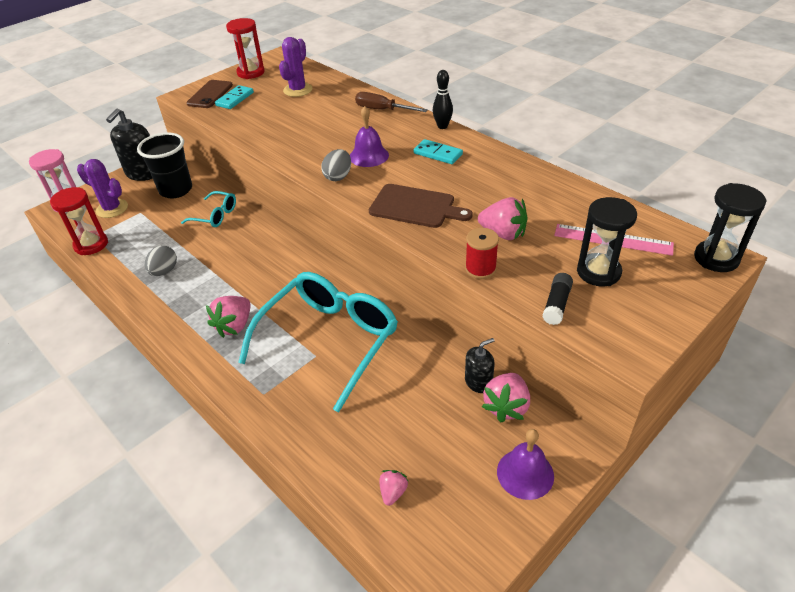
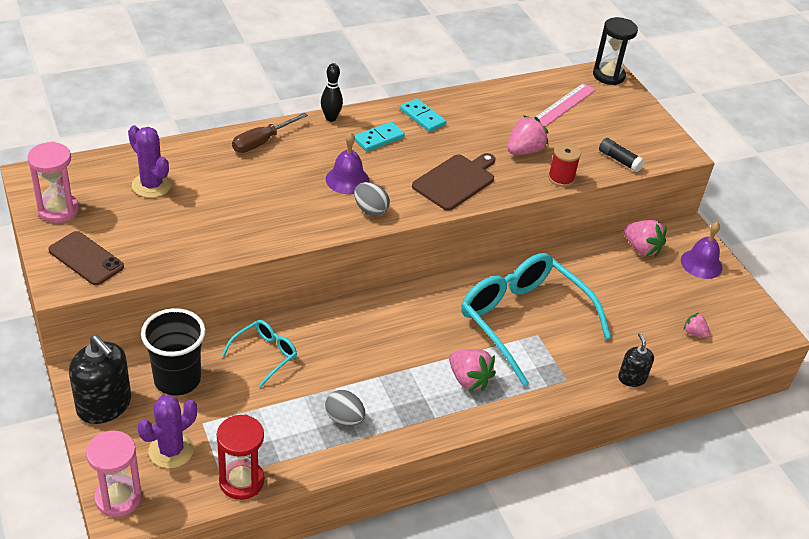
camera: 75 degrees left, 0 degrees up
turquoise domino [215,85,254,109] -> turquoise domino moved to [400,98,447,132]
red hourglass [226,18,265,79] -> pink hourglass [27,142,79,223]
black soap dispenser [465,338,495,393] -> black soap dispenser moved to [618,333,654,387]
black hourglass [577,197,637,286] -> none

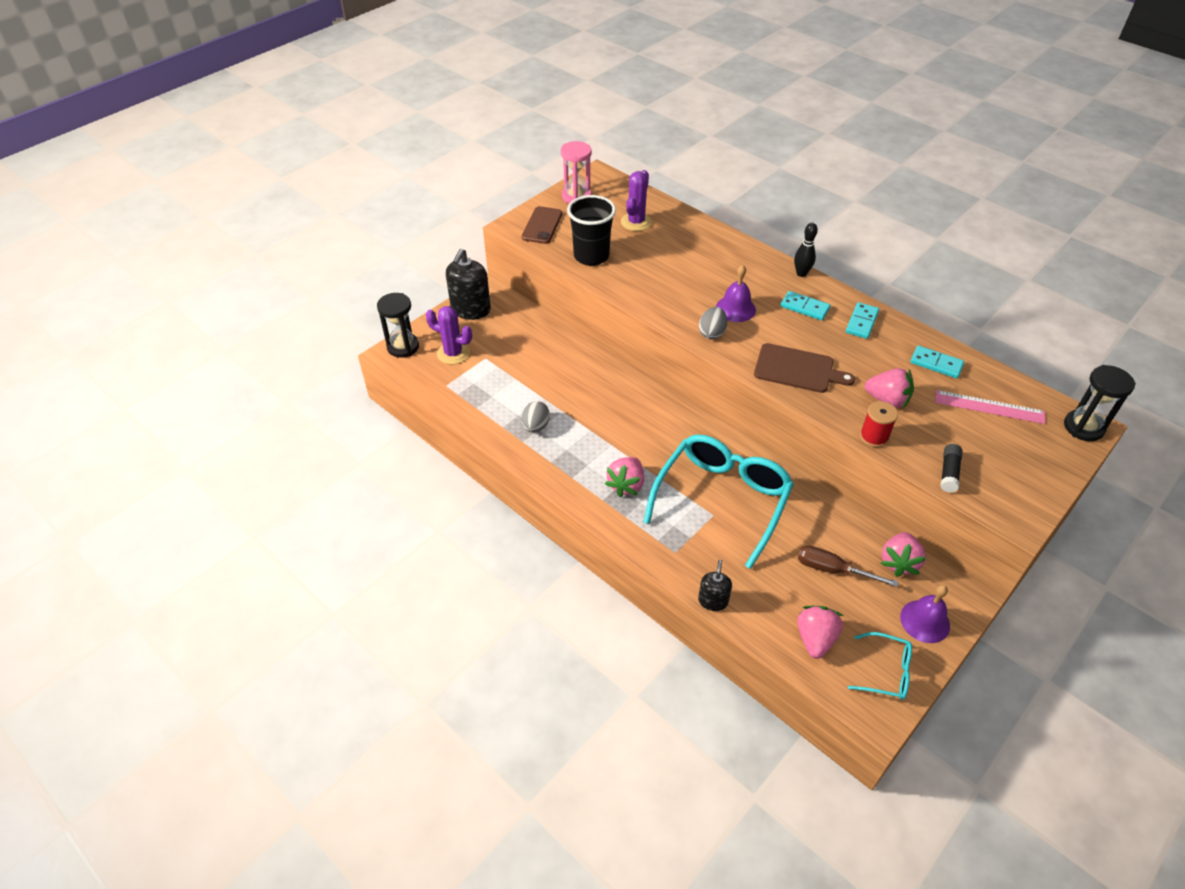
camera: 70 degrees right, 5 degrees up
pink hourglass [86,431,142,517] -> black hourglass [377,293,419,358]
black cup [141,308,206,395] -> black cup moved to [567,195,616,266]
red hourglass [217,415,264,500] -> none
turquoise glasses [222,320,297,387] -> turquoise glasses moved to [848,632,912,700]
brown screwdriver [232,112,308,153] -> brown screwdriver moved to [798,545,899,587]
black soap dispenser [618,333,654,387] -> black soap dispenser turned 45 degrees counterclockwise [698,559,732,611]
pink strawberry [684,313,710,338] -> pink strawberry [797,606,843,659], size x1.76
none -> turquoise domino [910,346,964,378]

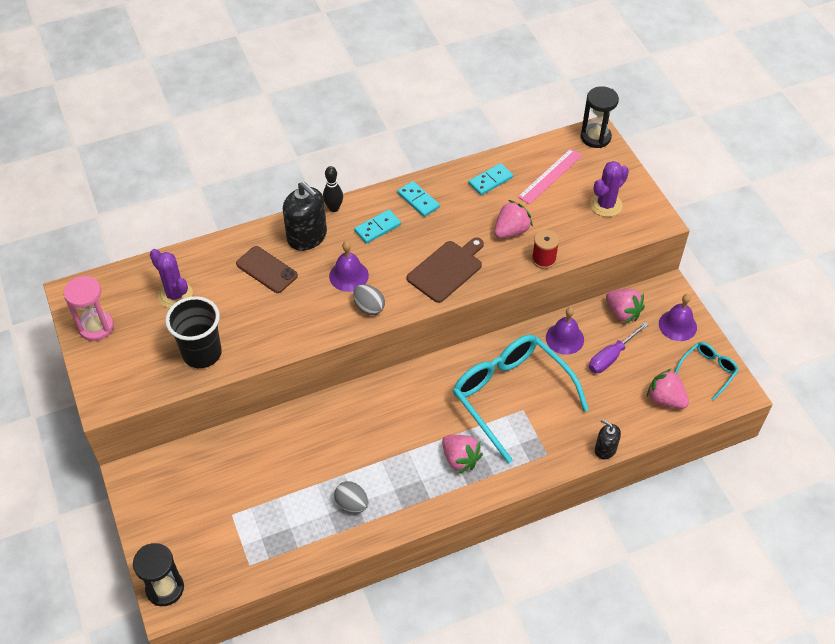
camera: 65 degrees left, 5 degrees up
purple cactus [426,306,472,364] -> purple cactus moved to [590,161,629,217]
black soap dispenser [446,248,491,320] -> black soap dispenser moved to [283,182,327,251]
brown phone [522,206,563,244] -> brown phone moved to [236,246,298,293]
brown screwdriver [798,545,899,587] -> purple screwdriver [589,322,648,373]
black glue stick [941,444,963,493] -> none
none -> purple bell [546,307,584,355]

